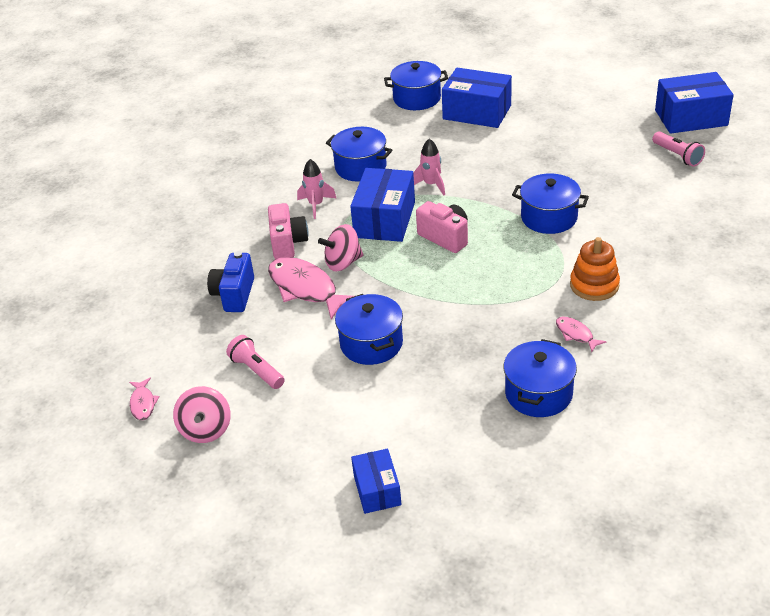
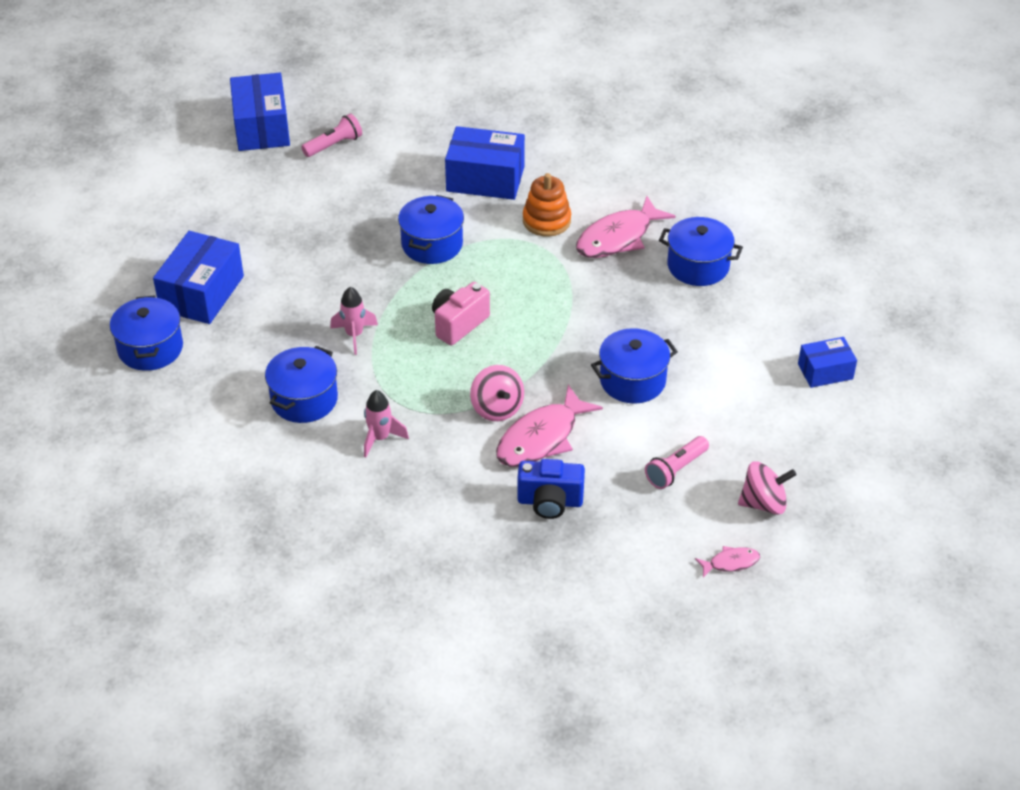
camera: 95 degrees left, 5 degrees up
pink camera [268,203,309,259] -> none
blue box [350,168,415,242] -> blue box moved to [445,126,525,200]
pink fish [556,317,607,352] -> pink fish [576,196,676,258], size x2.07

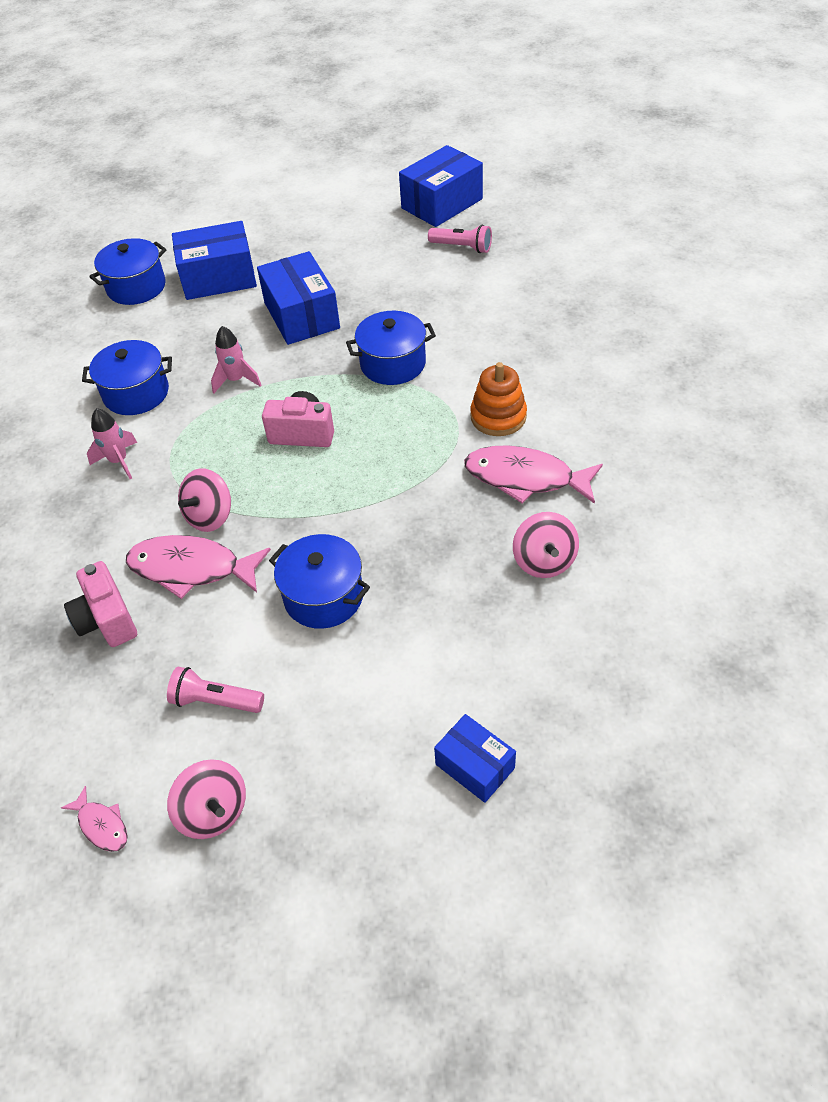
camera: 60 degrees right, 5 degrees up
blue box [445,126,525,200] -> blue box moved to [257,251,340,345]
blue camera [517,459,585,519] -> pink camera [64,561,137,647]
blue pot [659,217,743,286] -> pink spinning top [513,512,579,578]

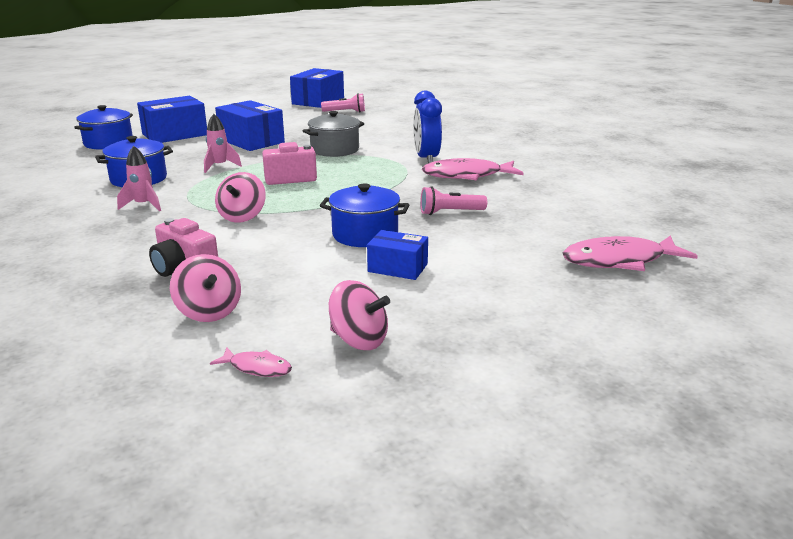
camera: 25 degrees left, 25 degrees down
pink fish [126,535,271,599] -> pink fish moved to [563,235,698,271]
pink flashlight [167,667,264,713] -> pink flashlight moved to [420,186,487,215]
blue pot [346,311,436,385] -> grey pot [303,111,365,157]
blue box [434,714,516,803] -> blue box moved to [367,230,428,280]
orange stacking toy [470,362,527,436] -> blue clock [413,90,442,164]
pink spinning top [513,512,579,578] -> pink spinning top moved to [170,254,241,322]

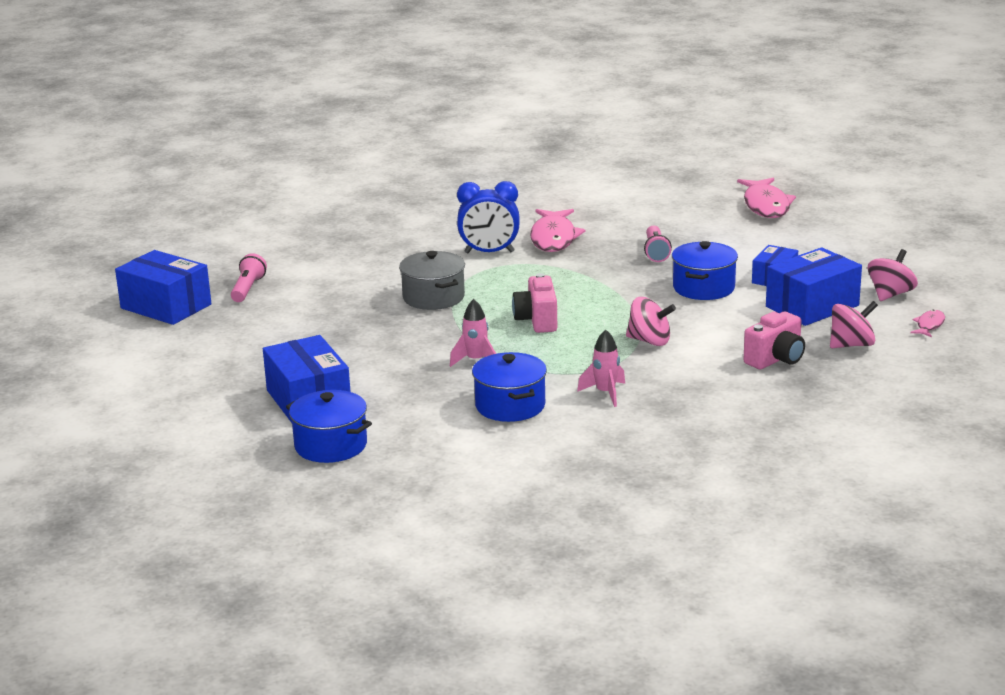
camera: 80 degrees left, 0 degrees up
blue box [215,100,285,151] -> blue box moved to [766,247,862,326]

